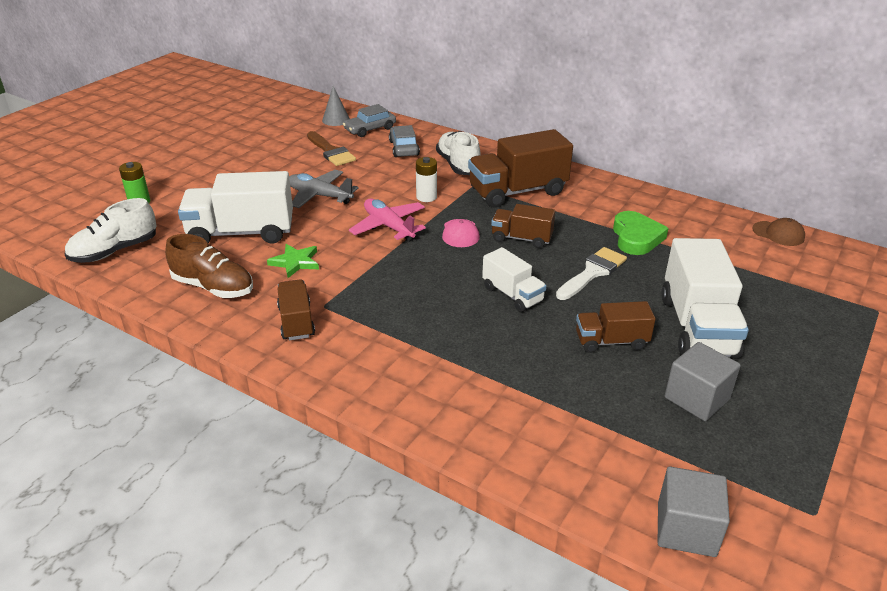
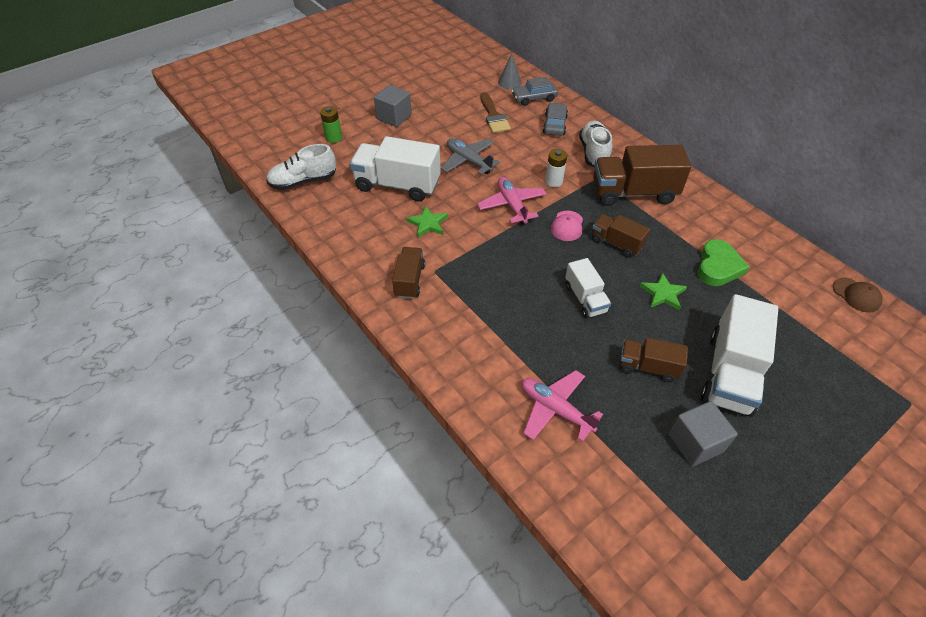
camera: 20 degrees right, 15 degrees up
brown shoe [165,234,253,298] -> none
white brush [556,247,627,300] -> green star [640,272,687,310]
grey cube [658,467,730,557] -> grey cube moved to [374,85,412,127]
none -> pink plane [521,370,603,442]

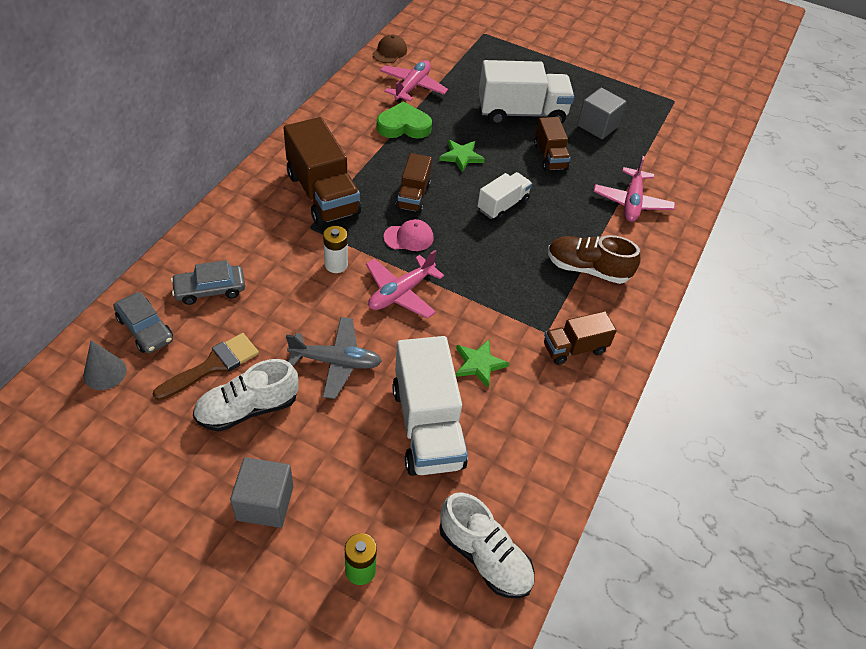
camera: 120 degrees left, 0 degrees up
grey plane [441,139,500,175] -> grey plane turned 105 degrees counterclockwise [286,317,382,399]
white shoe [579,120,612,167] -> white shoe moved to [193,359,299,432]
none -> pink plane [380,60,448,103]
none -> brown shoe [548,235,641,284]

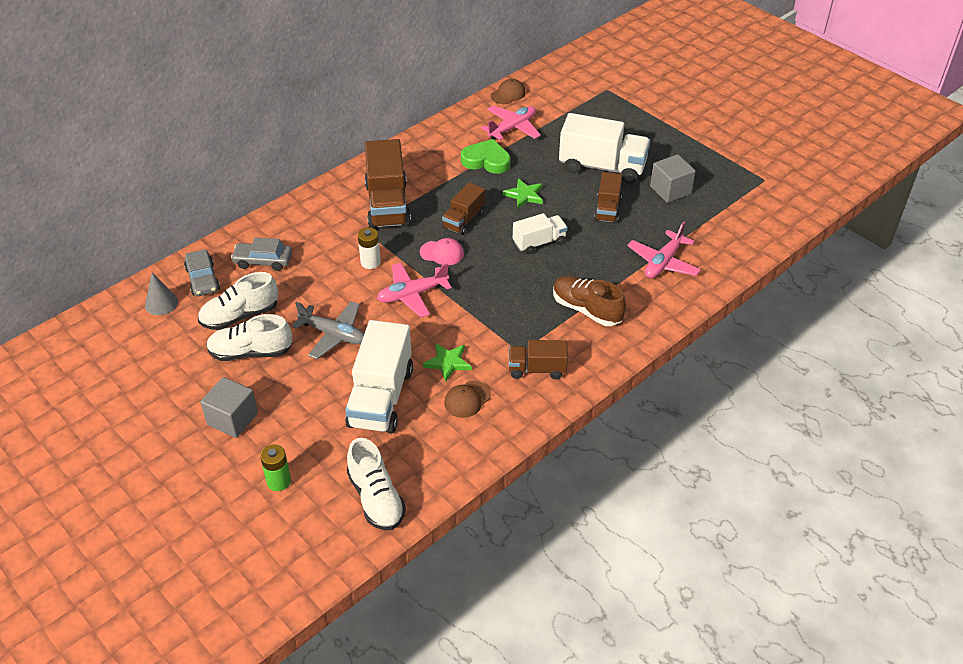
camera: 25 degrees right, 5 degrees down
brown brush [153,333,259,401] -> white shoe [198,272,278,330]
none -> brown cap [444,381,491,418]

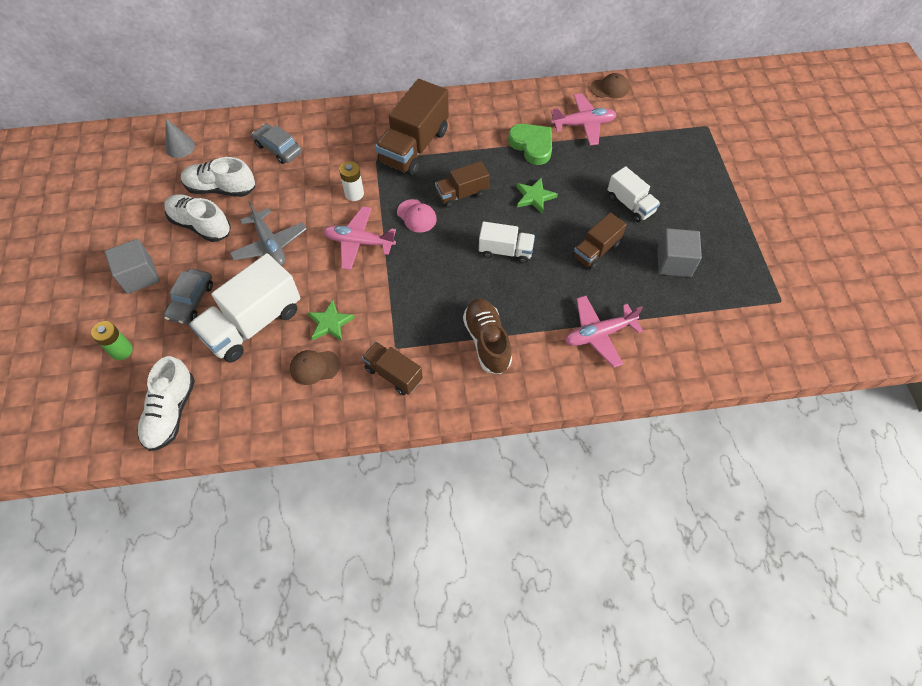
camera: 35 degrees right, 15 degrees up
grey car [184,249,220,296] -> grey car moved to [164,268,213,324]
white truck [559,113,650,184] -> white truck [608,166,660,223], size x0.57

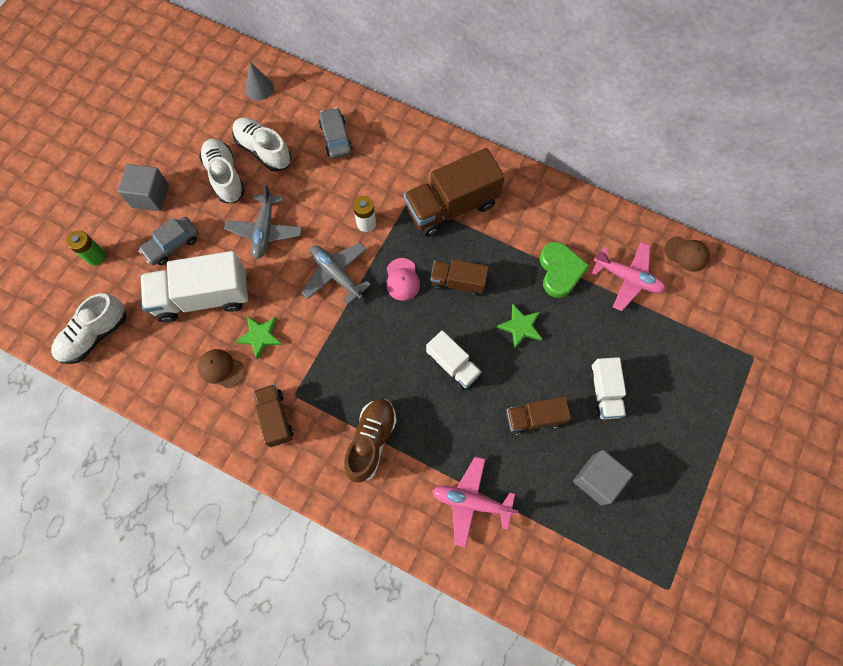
camera: 35 degrees right, 10 degrees up
pink plane [323,206,396,270] -> grey plane [301,243,371,305]

